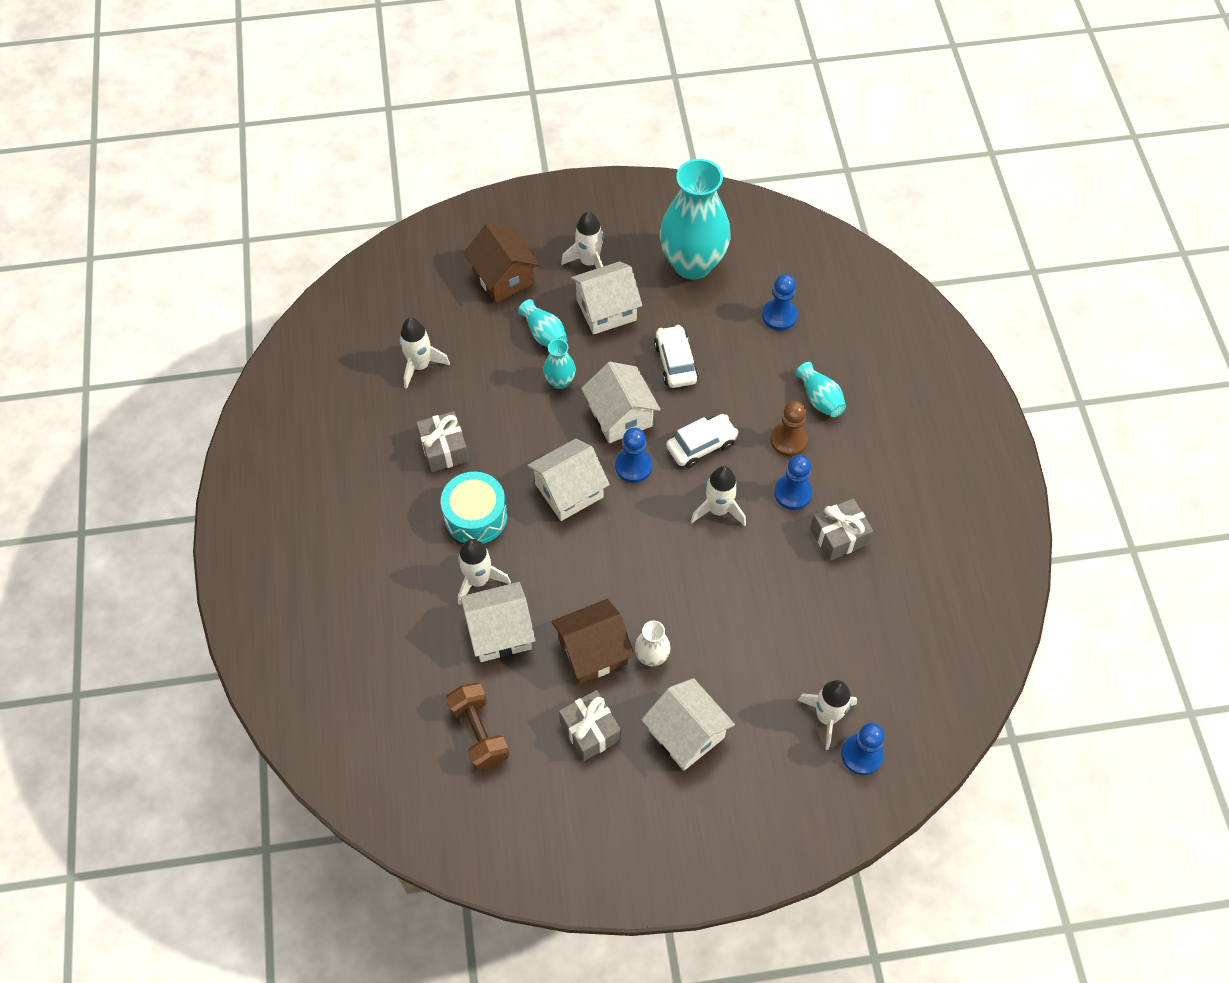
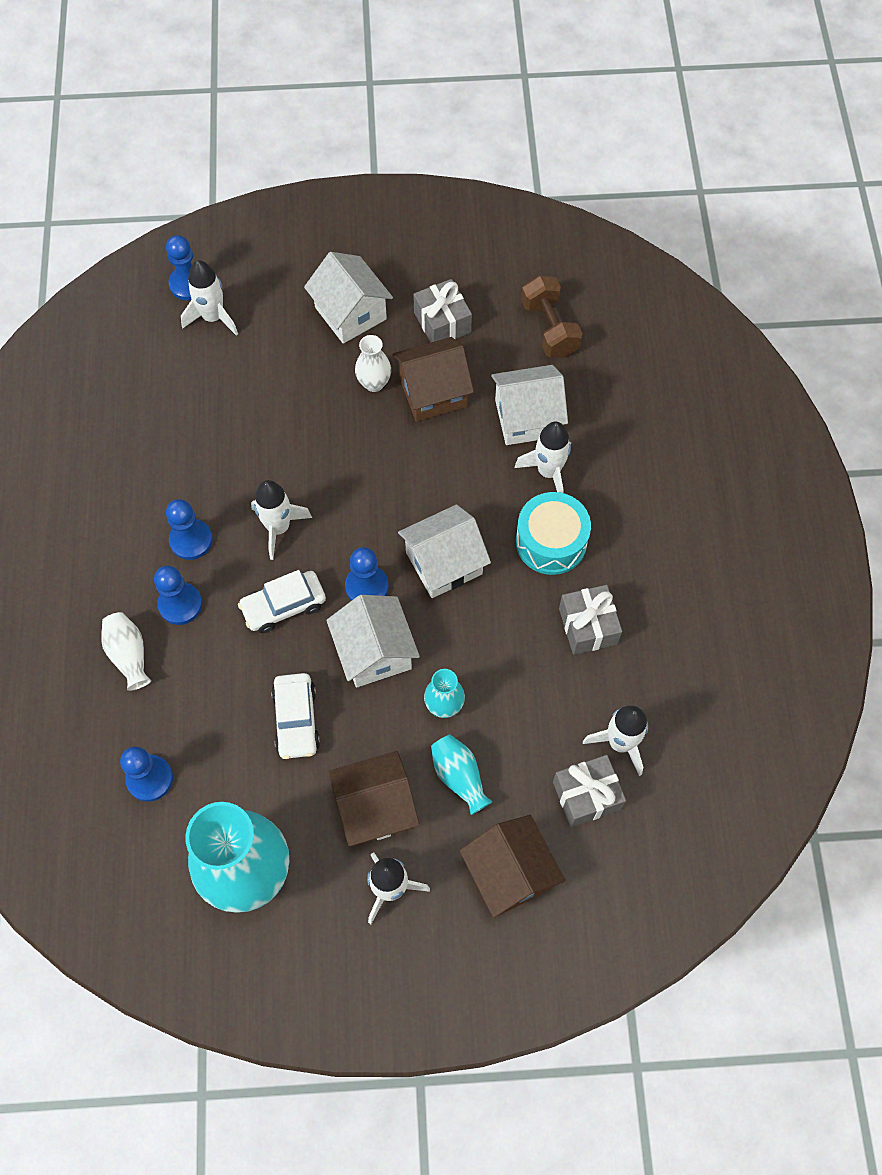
camera: 175 degrees left, 5 degrees up
white house [571,261,642,335] -> brown house [328,751,420,846]
brown pawn [770,401,808,456] -> blue pawn [154,566,202,625]
turquoise vase [795,362,846,417] -> white vase [101,612,151,691]
grey gift [810,498,873,561] -> grey gift moved to [553,755,626,827]

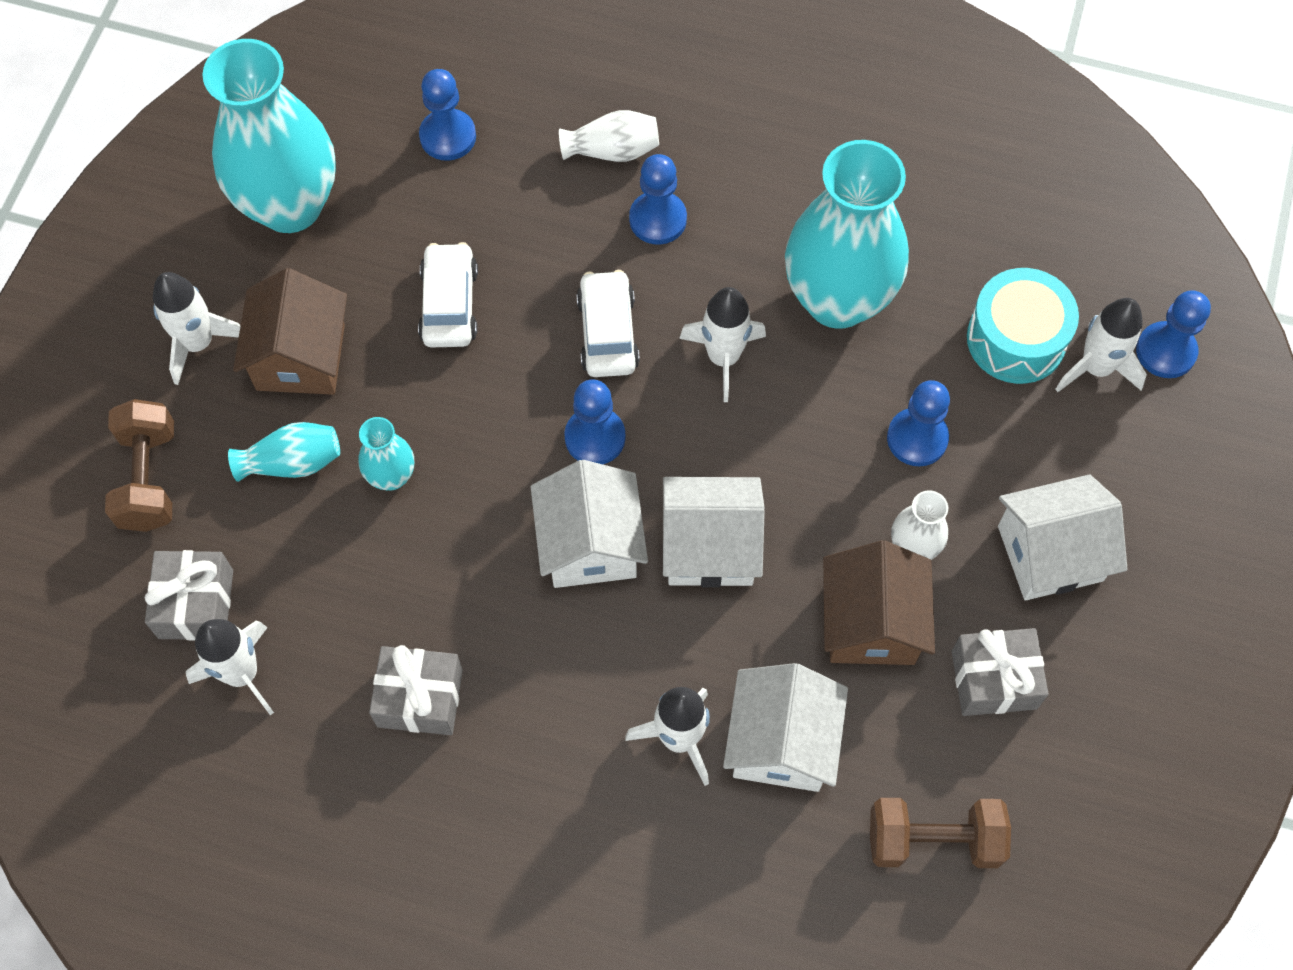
camera: 110 degrees right, 0 degrees up
blue pawn [166,499,213,560] -> blue pawn moved to [887,380,950,467]
white car [271,673,320,759] -> white car turned 75 degrees clockwise [418,242,478,347]
white house [326,595,420,688] -> white house moved to [663,477,765,588]
brown house [460,815,565,918] -> brown dumbbell [105,399,174,532]
turquoise drum [516,492,591,575] -> turquoise drum moved to [967,268,1079,384]
none -> turquoise vase [785,140,909,329]

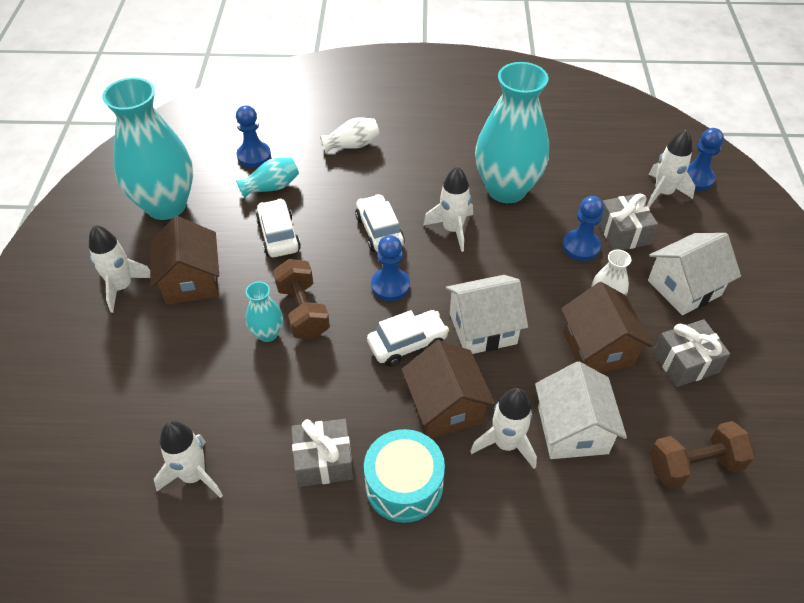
camera: 15 degrees left, 15 degrees down
brown dumbbell [105,399,174,532] -> brown dumbbell moved to [273,259,330,339]
grey gift [145,550,233,640] -> grey gift moved to [599,193,658,250]
turquoise vase [228,422,340,482] -> turquoise vase moved to [236,158,299,199]
white house [531,460,648,588] -> white car [367,310,449,366]
blue pawn [629,154,687,245] -> none
turquoise drum [967,268,1079,384] -> turquoise drum moved to [364,429,445,523]
none -> brown house [402,340,496,439]

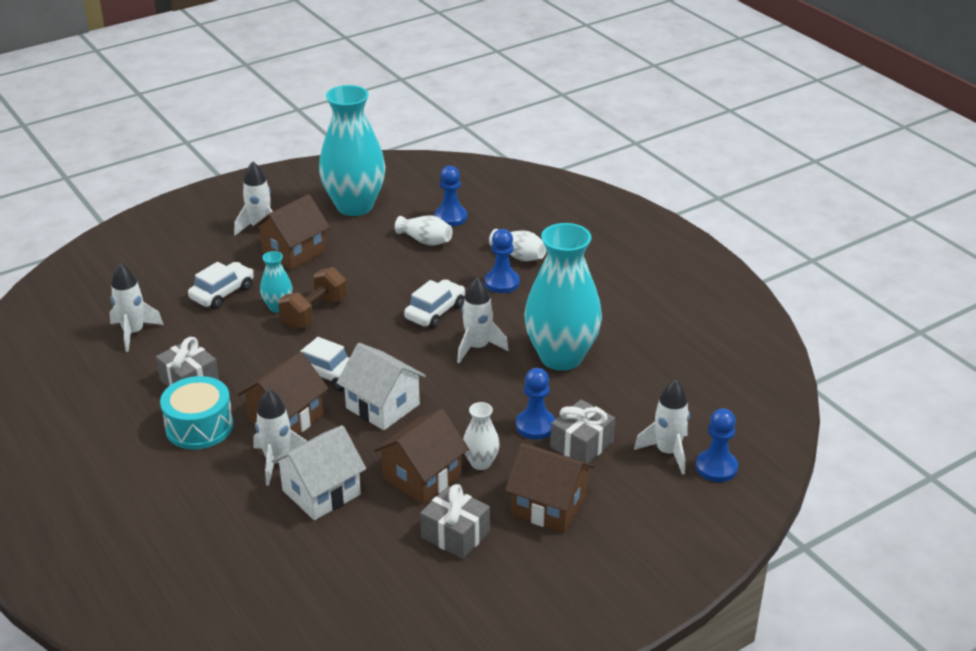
camera: 55 degrees right, 15 degrees down
turquoise vase [236,158,299,199] -> white vase [395,215,453,245]
white car [256,199,301,257] -> white car moved to [188,262,254,309]
blue pawn [371,235,410,301] -> blue pawn moved to [485,229,520,293]
white house [648,233,741,315] -> brown house [505,443,595,533]
brown dumbbell [649,421,756,489] -> none

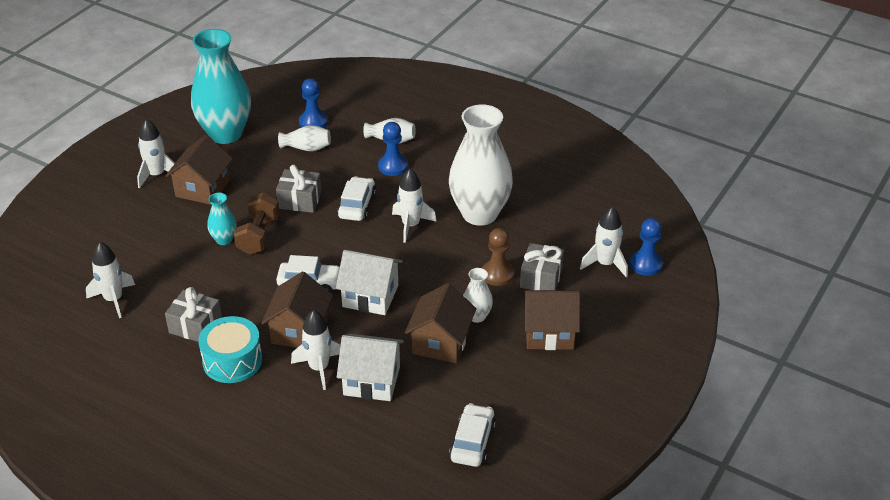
camera: 25 degrees left, 5 degrees up
white car [188,262,254,309] -> white car moved to [449,403,496,467]
white house [272,425,366,520] -> white house turned 75 degrees clockwise [337,334,404,401]
grey gift [420,484,490,559] -> grey gift moved to [276,165,321,213]
blue pawn [516,368,555,439] -> brown pawn [482,228,514,286]
turquoise vase [524,223,602,371] -> white vase [449,104,513,226]

